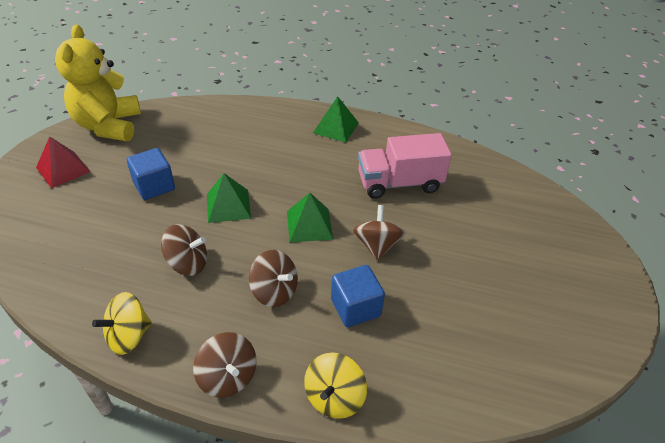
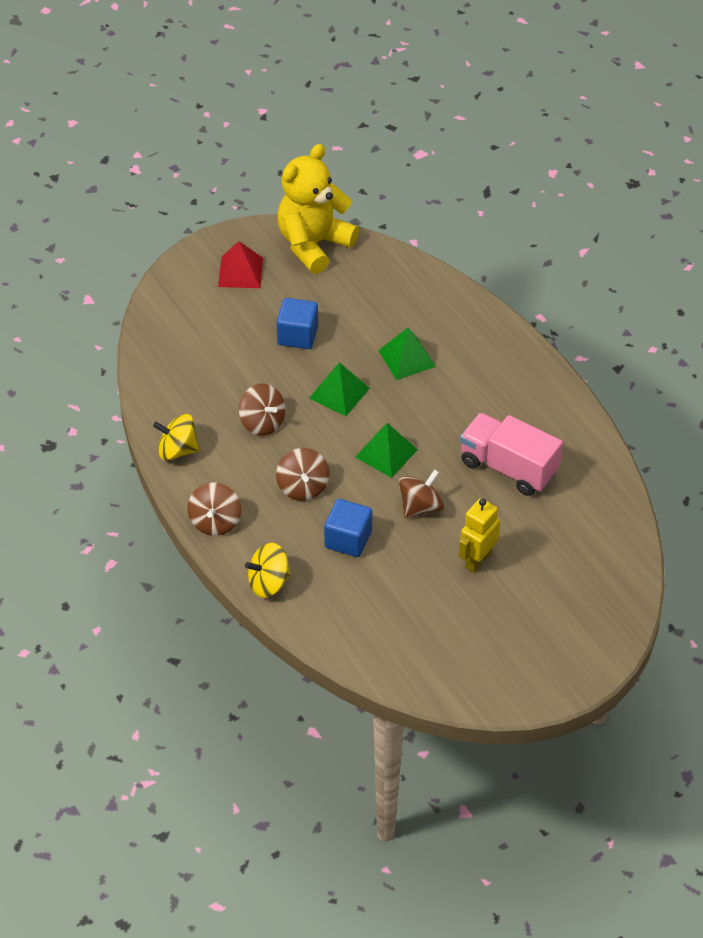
camera: 45 degrees right, 5 degrees up
green pyramid [313,96,359,143] -> green pyramid moved to [378,328,436,380]
none -> yellow robot [459,498,500,573]

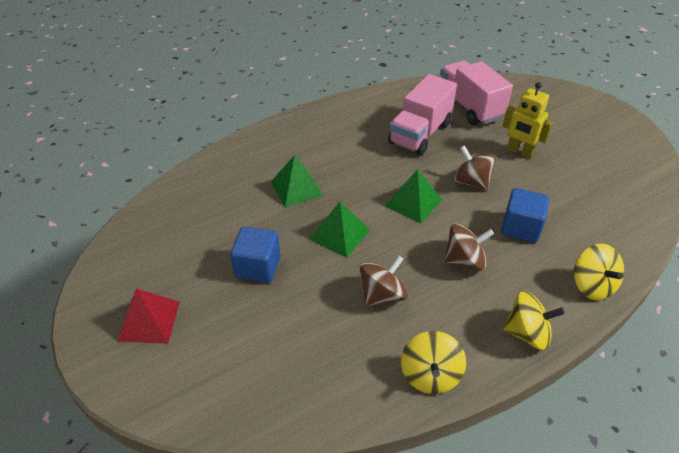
camera: 90 degrees left, 5 degrees down
brown spinning top [187,483,241,536] -> yellow spinning top [503,291,565,350]
yellow teddy bear [278,144,359,274] -> none
none -> pink truck [440,60,513,125]

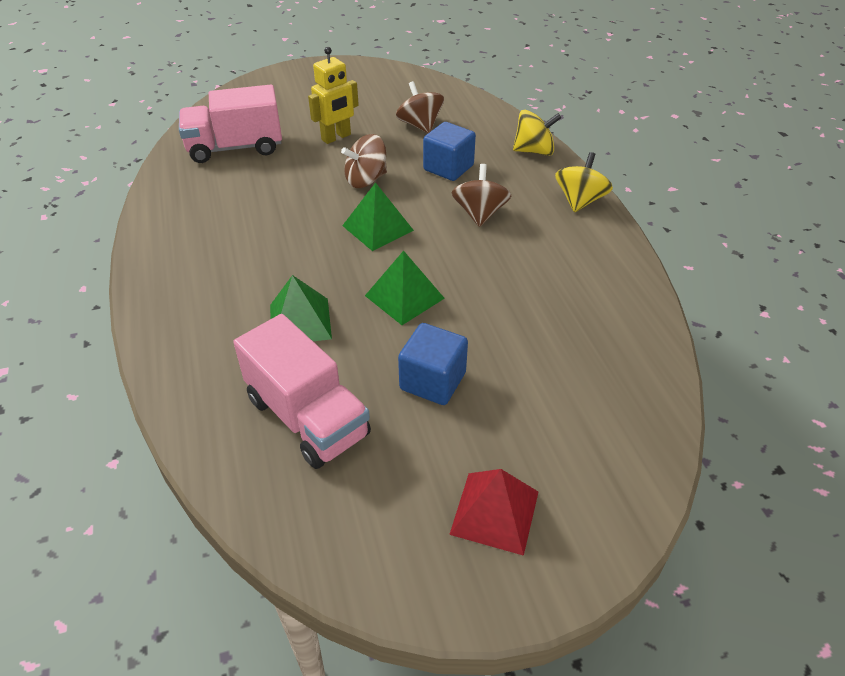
camera: 75 degrees left, 0 degrees up
brown spinning top [360,255,408,306] -> brown spinning top moved to [396,81,444,133]
pink truck [388,74,457,155] -> pink truck moved to [233,314,371,469]
yellow spinning top [401,331,466,394] -> none

